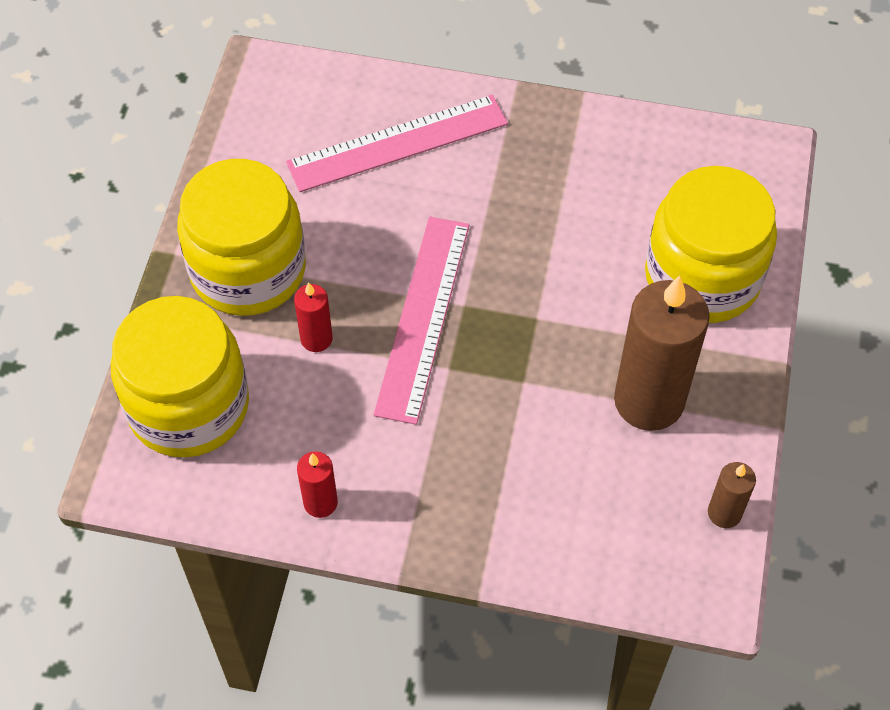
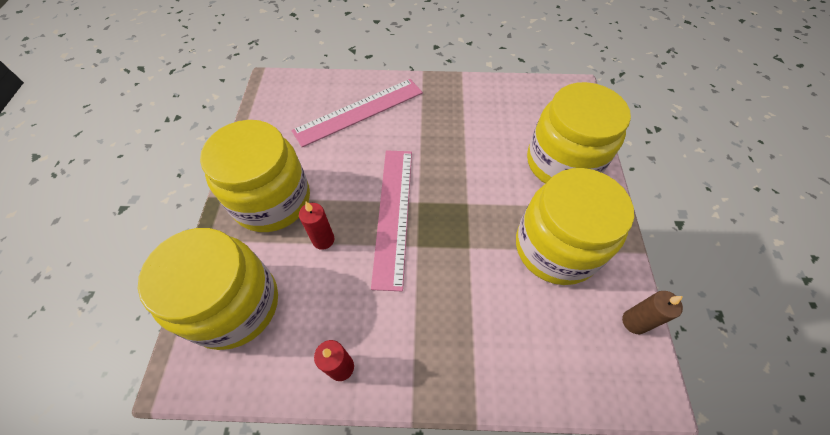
camera: 10 degrees left, 0 degrees up
brown candle [614,275,710,431] -> yellow jar [516,168,634,285]

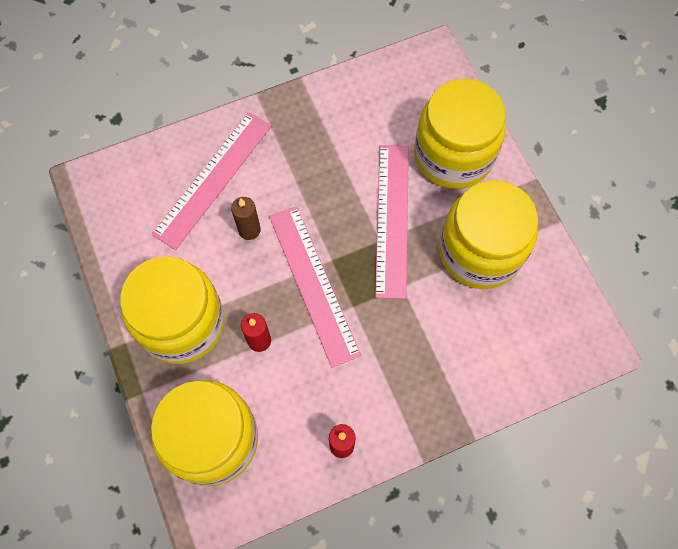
camera: 25 degrees left, 10 degrees up
brown candle [622,291,683,334] -> brown candle moved to [231,197,261,240]
none -> pink ruler [375,145,409,299]

